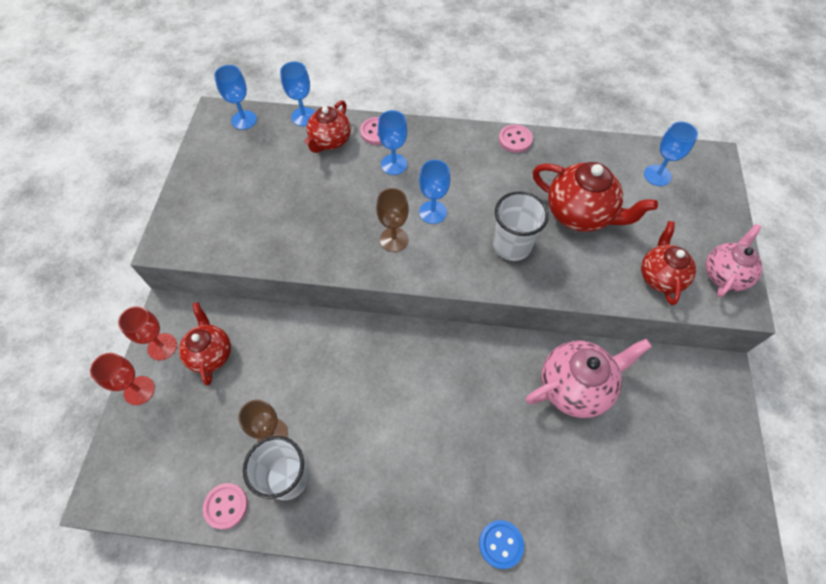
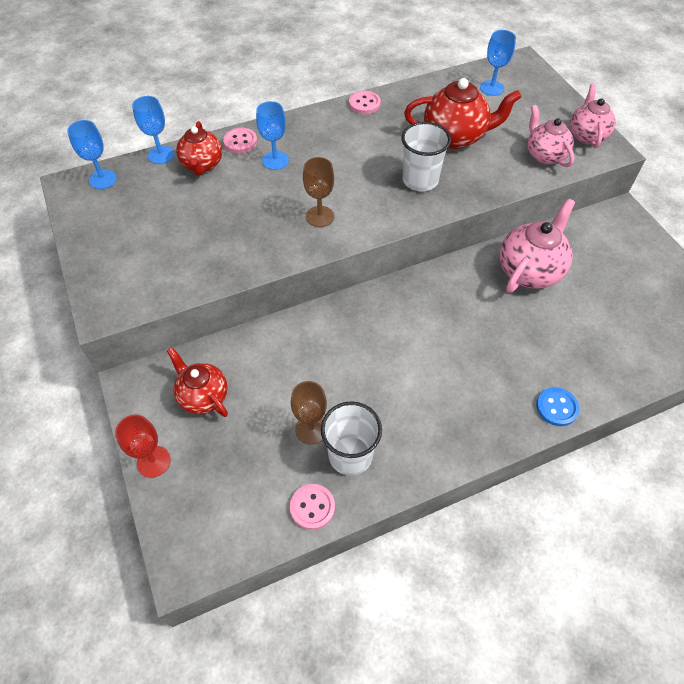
camera: 30 degrees left, 5 degrees down
red goblet [118,306,177,360] -> none
blue goblet [419,160,450,224] -> none
red teapot [641,221,696,305] -> pink teapot [527,105,575,167]

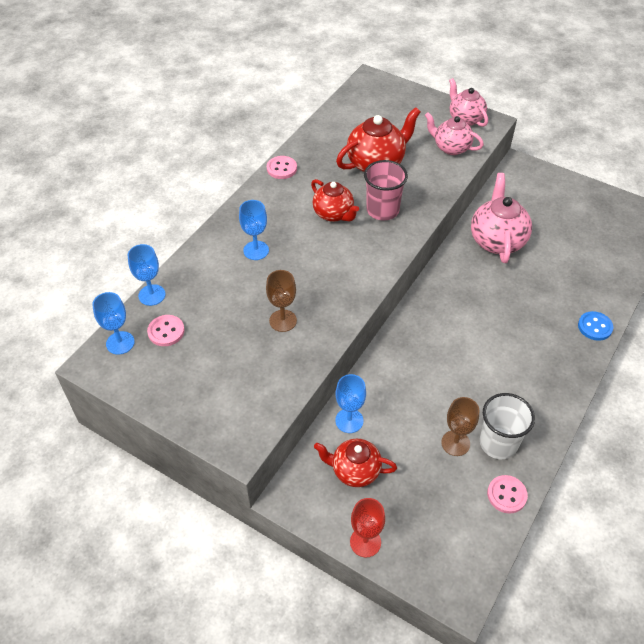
camera: 35 degrees left, 5 degrees down
red teapot [176,121,222,176] -> red teapot moved to [311,179,359,222]
pink button [223,128,257,153] -> pink button moved to [147,315,185,346]
brown goblet [303,157,334,227] -> brown goblet moved to [266,270,297,332]
white cup [401,122,451,191] -> pink cup [364,160,408,220]
blue goblet [480,30,516,96] -> blue goblet moved to [335,374,366,433]

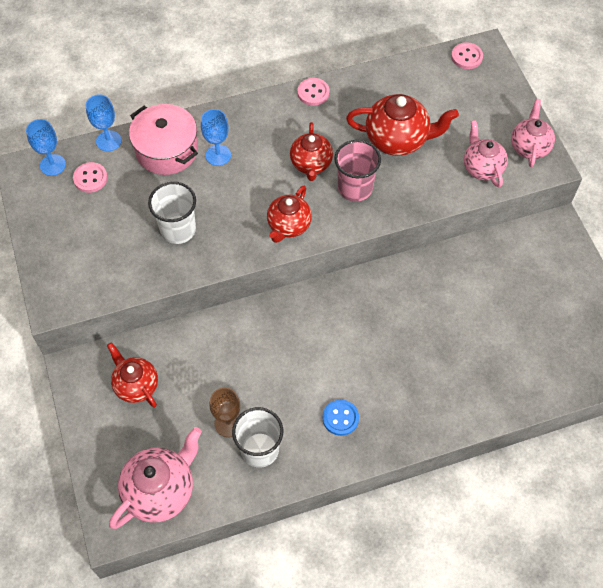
camera: 40 degrees right, 10 degrees up
brown goblet [266,270,297,332] -> white cup [148,182,196,244]
blue goblet [335,374,366,433] -> none
red goblet [350,498,385,557] -> none
pink teapot [471,173,532,263] -> pink teapot moved to [109,427,202,529]
pink button [487,475,528,513] -> pink button moved to [451,42,483,69]
blue button [578,311,613,341] -> blue button moved to [322,400,359,436]
none -> pink pot [129,104,198,175]
none -> red teapot [267,186,312,243]

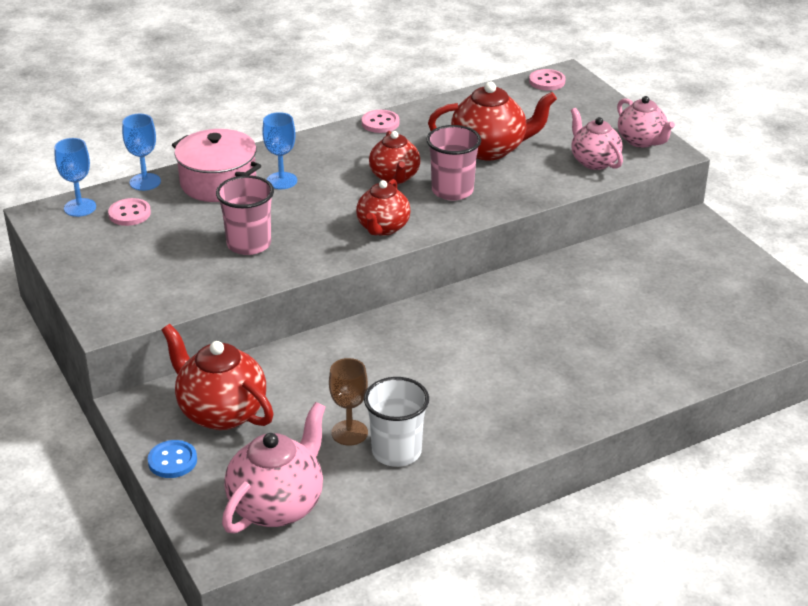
camera: 10 degrees left, 25 degrees down
red teapot [107,342,158,408] -> red teapot [162,324,274,430], size x1.50
white cup [148,182,196,244] -> pink cup [216,175,274,255]
blue button [322,400,359,436] -> blue button moved to [148,440,197,478]
pink teapot [511,99,555,167] -> pink teapot turned 150 degrees clockwise [617,96,675,148]

